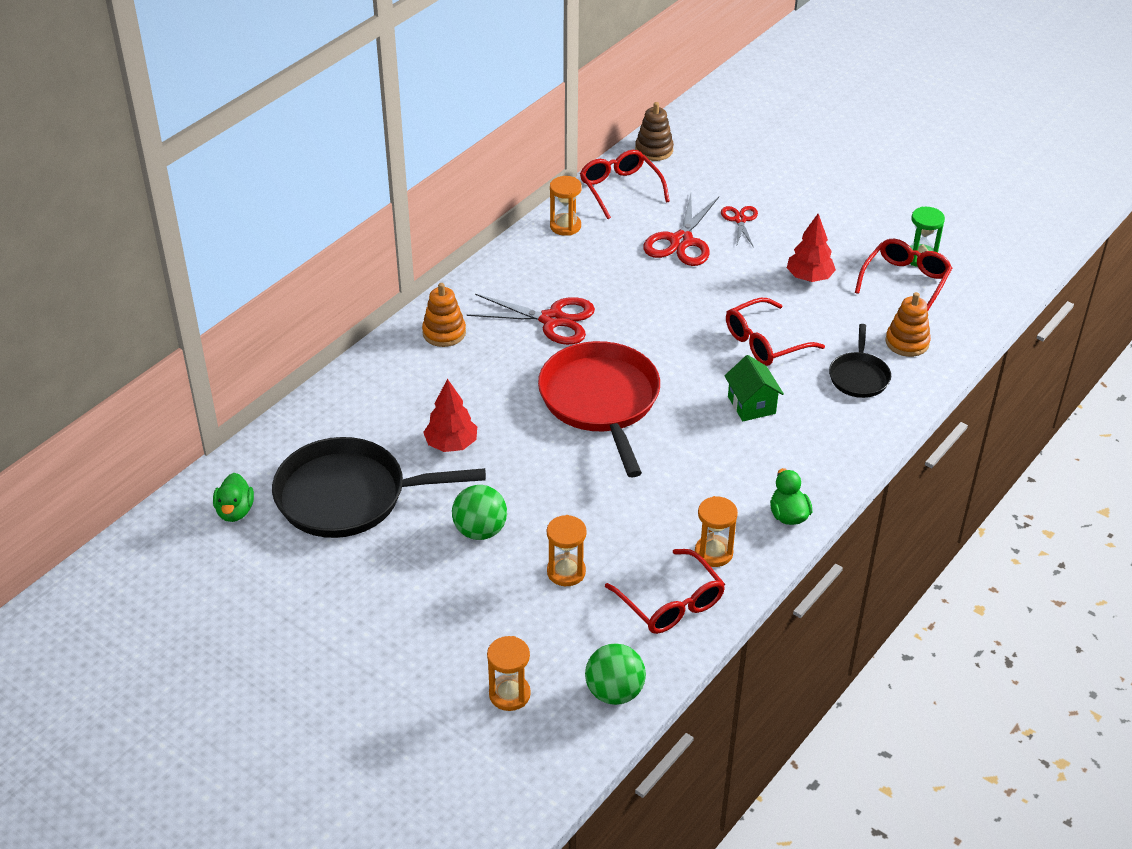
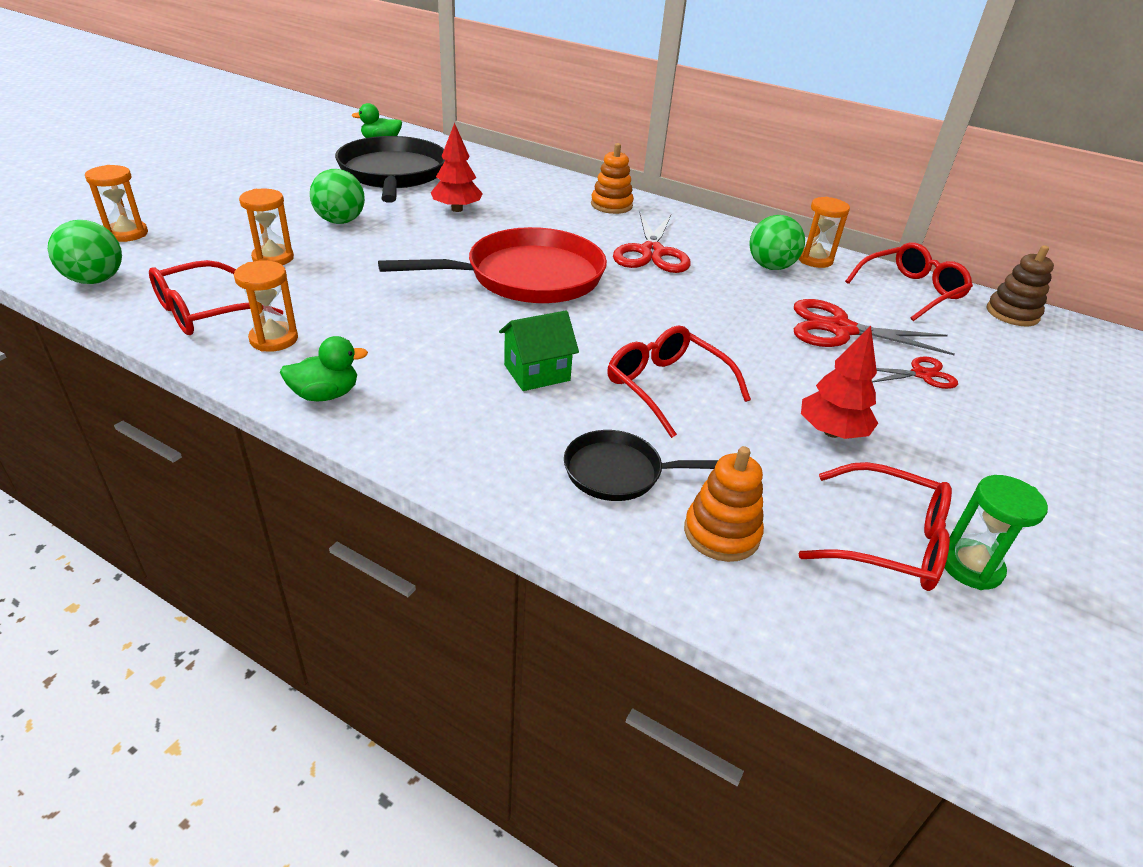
camera: 80 degrees right, 5 degrees down
none -> green ball [749,215,805,270]

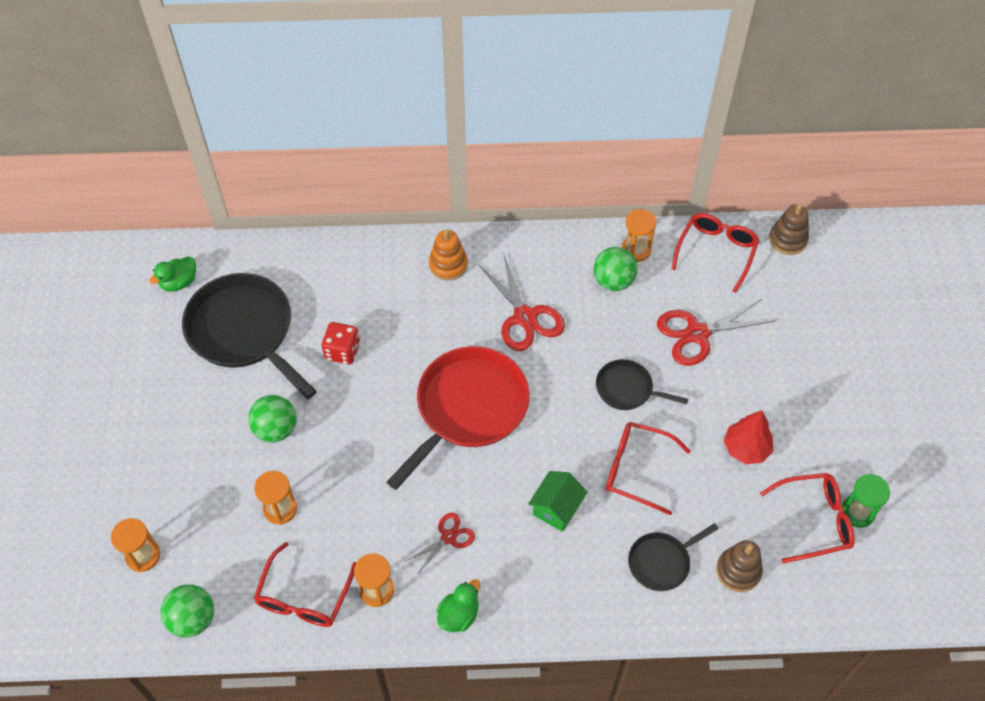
camera: 30 degrees left, 20 degrees up
red tree [431,123,483,212] -> red dice [321,322,360,365]
orange stacking toy [684,446,764,562] -> brown stacking toy [716,540,763,592]
red scissors [872,357,958,389] -> red scissors moved to [406,513,475,573]
none -> black pan [596,359,688,410]

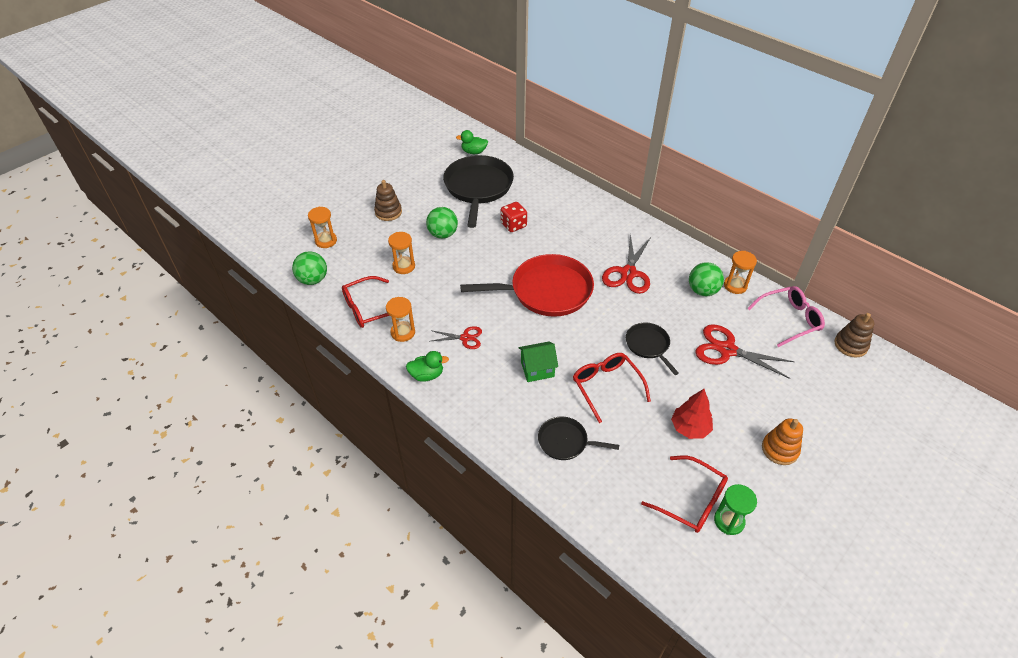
camera: 45 degrees right, 10 degrees down
orange stacking toy [429,230,468,281] -> orange stacking toy moved to [762,418,803,465]
red glasses [671,213,759,293] -> pink glasses [747,286,825,347]
brown stacking toy [716,540,763,592] -> brown stacking toy moved to [374,180,402,221]

